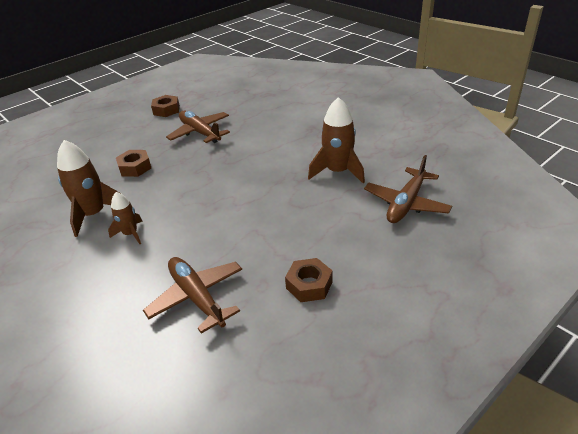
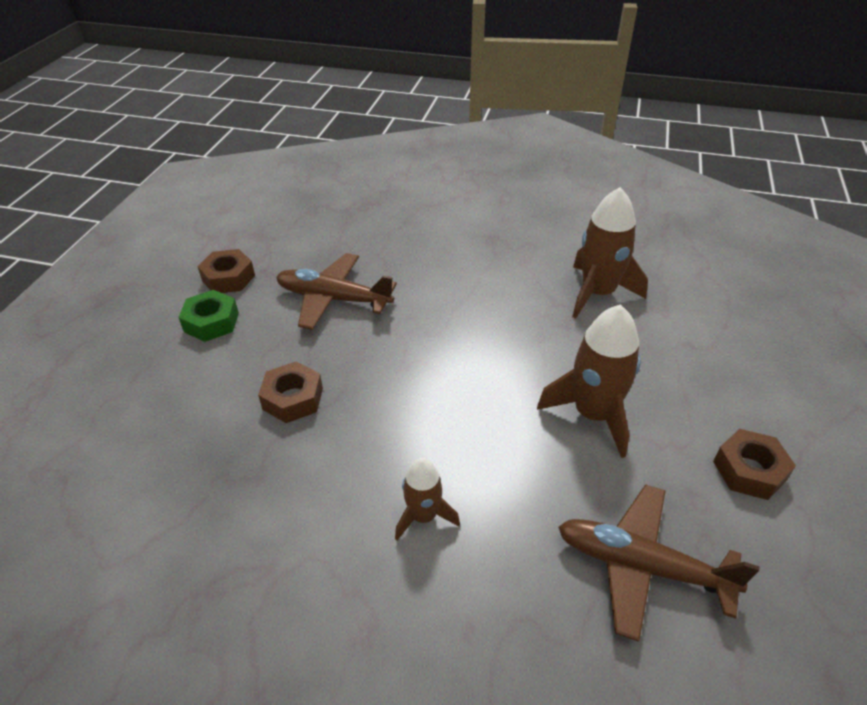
camera: 35 degrees left, 5 degrees up
brown rocket [57,140,120,237] -> brown rocket moved to [537,305,641,458]
brown plane [364,155,452,223] -> none
none -> green nut [178,290,239,342]

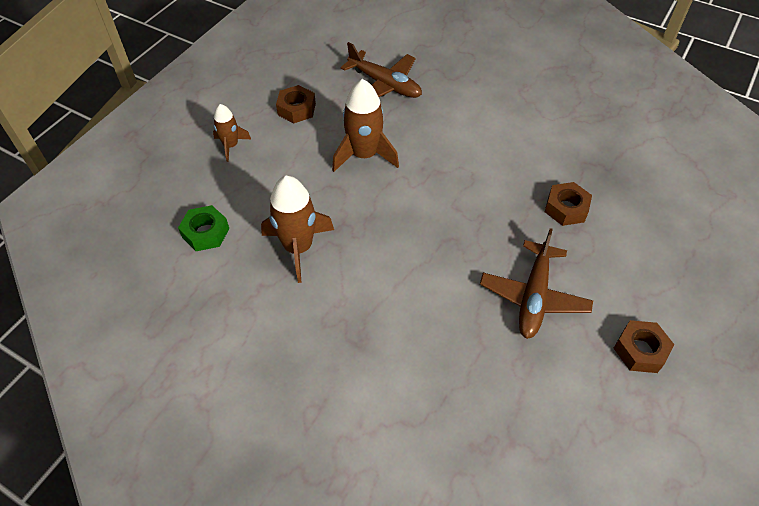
camera: 165 degrees left, 10 degrees up
green nut [178,290,239,342] -> green nut moved to [178,205,229,251]
brown plane [276,253,397,330] -> brown plane turned 75 degrees clockwise [480,228,593,339]
brown rocket [395,458,460,540] -> brown rocket moved to [213,104,251,162]

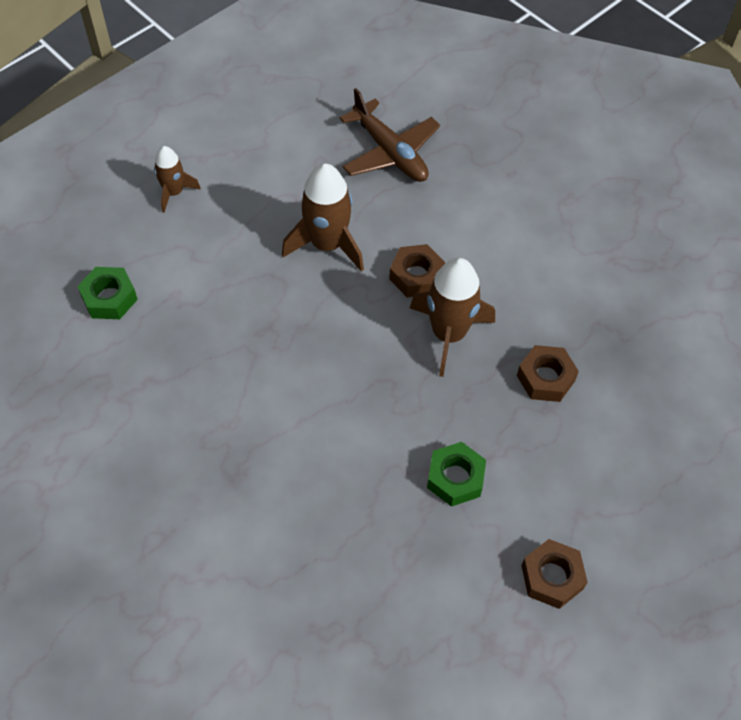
camera: 15 degrees right, 5 degrees up
brown rocket [261,176,334,283] -> brown rocket moved to [410,258,495,377]
brown nut [276,85,316,123] -> brown nut moved to [389,244,445,297]
brown plane [480,228,593,339] -> green nut [427,442,486,507]

